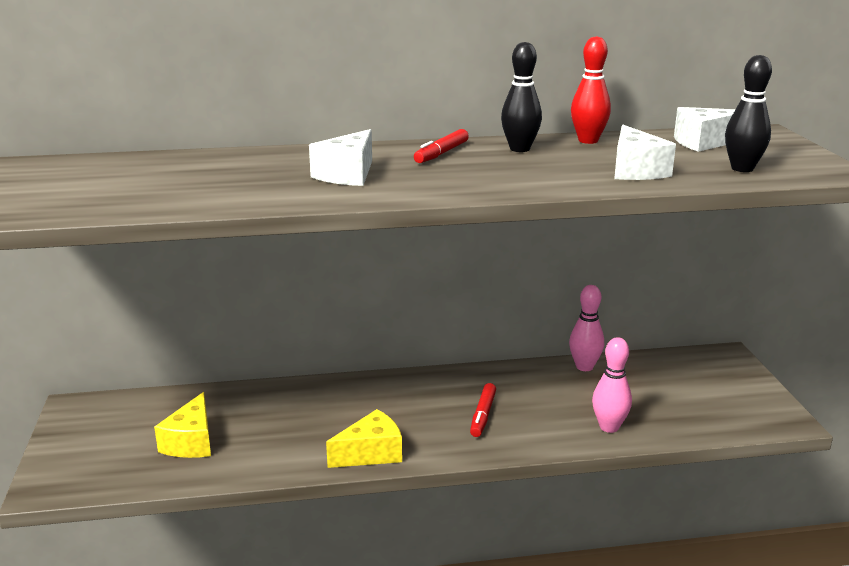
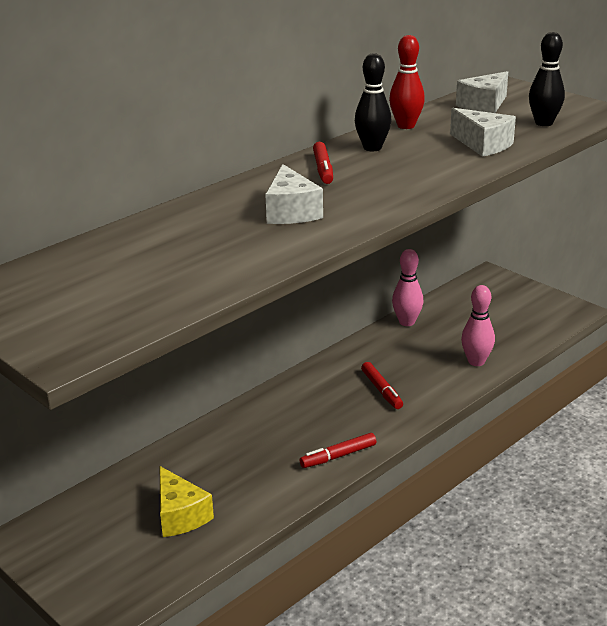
camera: 35 degrees left, 5 degrees up
yellow cheese [326,409,402,468] -> red marker [300,433,376,468]

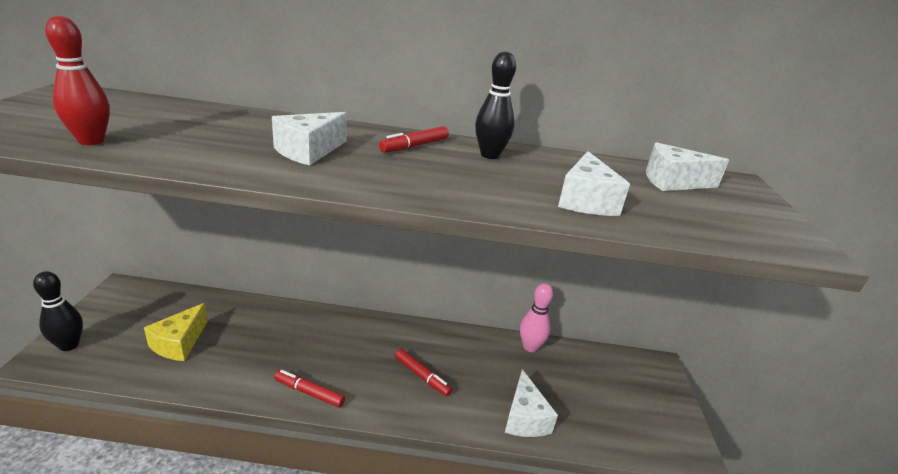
camera: 45 degrees right, 0 degrees up
red marker [361,362,403,409] -> red marker turned 75 degrees counterclockwise [395,349,452,397]
red bowling pin [389,35,425,129] -> red bowling pin moved to [45,16,110,145]
pink bowling pin [461,285,495,366] -> white cheese [505,369,558,437]
black bowling pin [529,32,565,126] -> black bowling pin moved to [33,271,83,351]

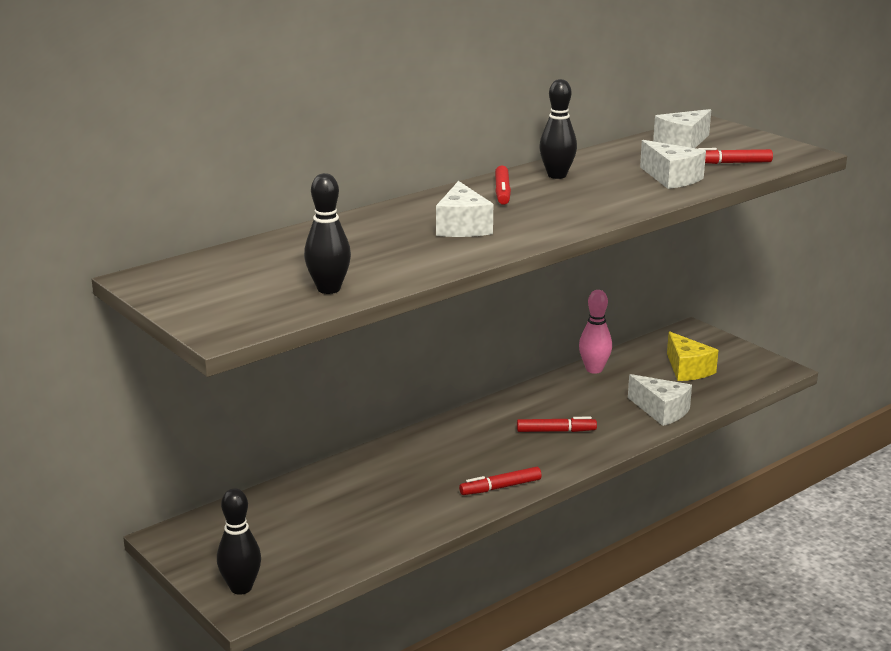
camera: 40 degrees left, 5 degrees down
red bowling pin [45,16,110,145] -> black bowling pin [304,173,351,294]
yellow cheese [144,303,208,361] -> yellow cheese moved to [667,331,718,381]
none -> red marker [698,148,773,164]

